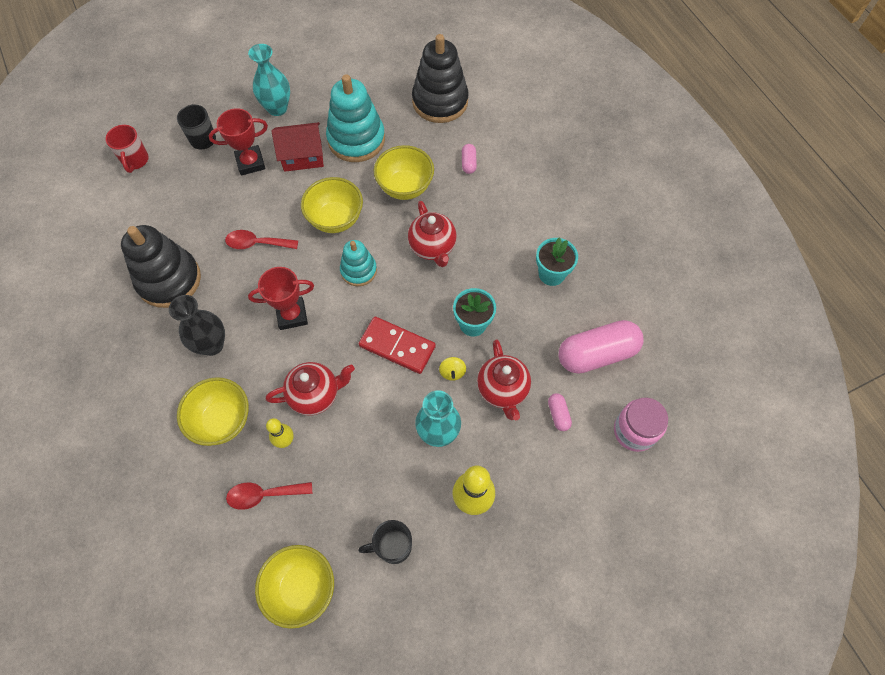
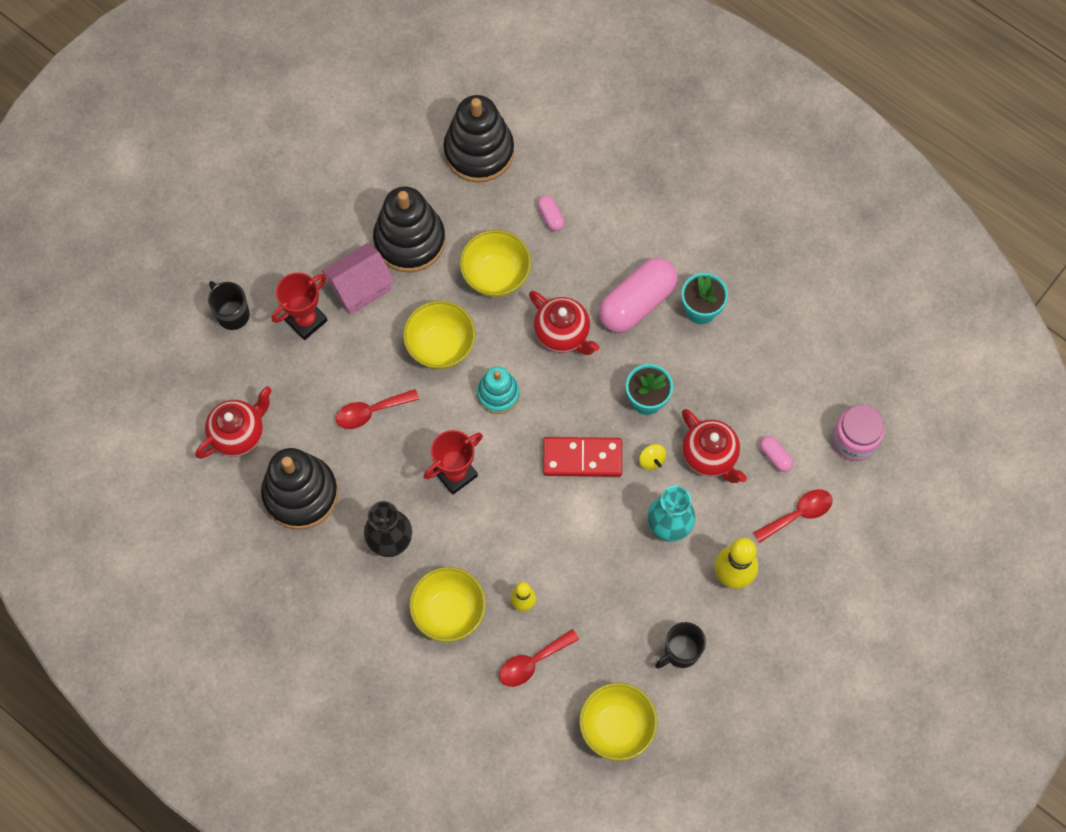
camera: 25 degrees left, 5 degrees up
red mug [105,125,149,173] -> none
turquoise vase [248,44,290,116] -> none
red teapot [266,362,355,416] -> red teapot moved to [196,386,272,459]
red house [271,122,324,172] -> pink house [321,243,395,315]
turquoise stacking toy [326,74,385,162] -> black stacking toy [373,187,446,273]
pink capsule [559,320,644,374] -> pink capsule moved to [599,258,678,333]
none -> red spoon [753,489,832,543]

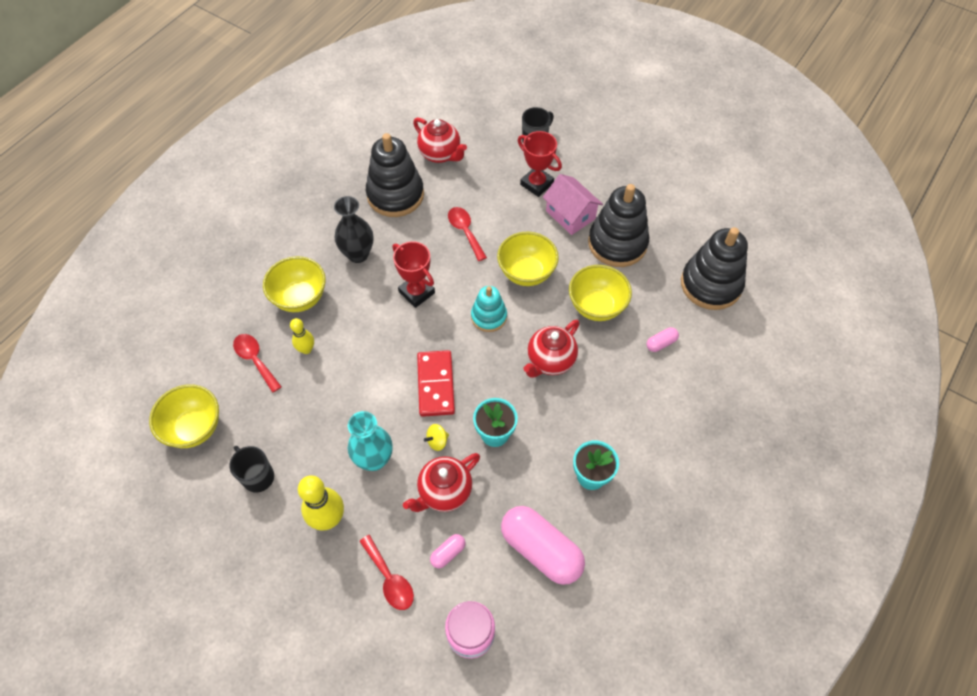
camera: 85 degrees right, 10 degrees down
pink capsule [599,258,678,333] -> pink capsule moved to [501,506,585,585]

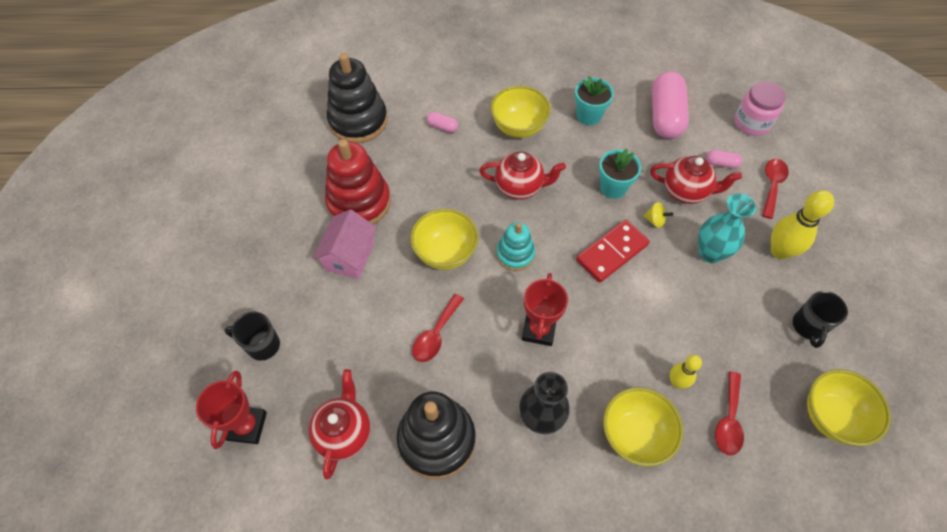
camera: 125 degrees left, 0 degrees up
red trophy [518,131,562,197] -> red trophy moved to [196,371,267,449]
yellow bowl [569,265,632,321] -> yellow bowl moved to [490,86,551,138]
black stacking toy [588,184,649,267] -> red stacking toy [325,139,391,225]

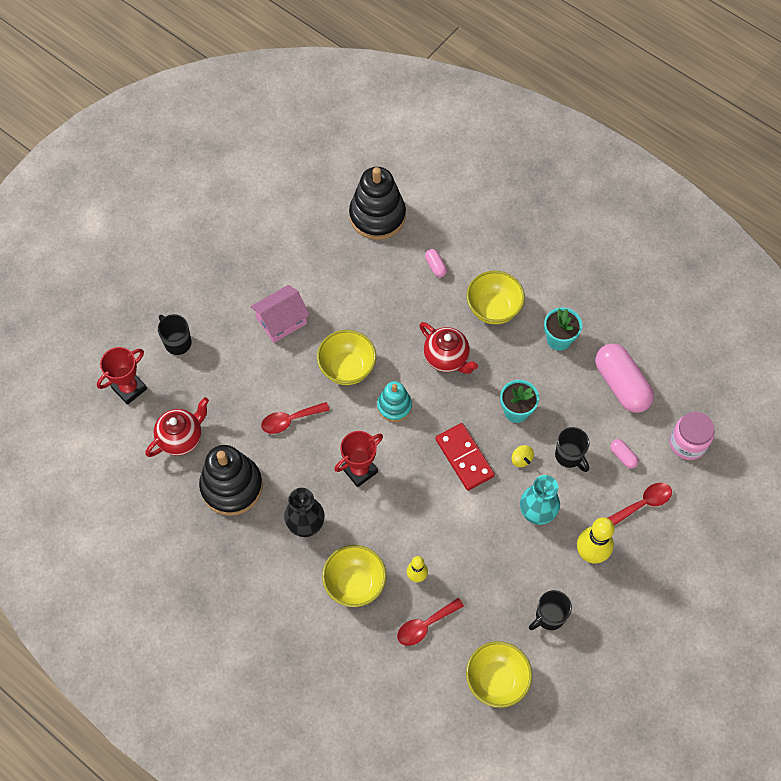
camera: 40 degrees right, 5 degrees up
red stacking toy [325,139,391,225] -> none
red domino [576,220,650,283] -> red domino turned 60 degrees clockwise [435,423,495,491]
red teapot [650,156,742,204] -> black mug [555,427,590,472]
pink capsule [652,72,689,139] -> pink capsule turned 75 degrees counterclockwise [595,344,654,413]

